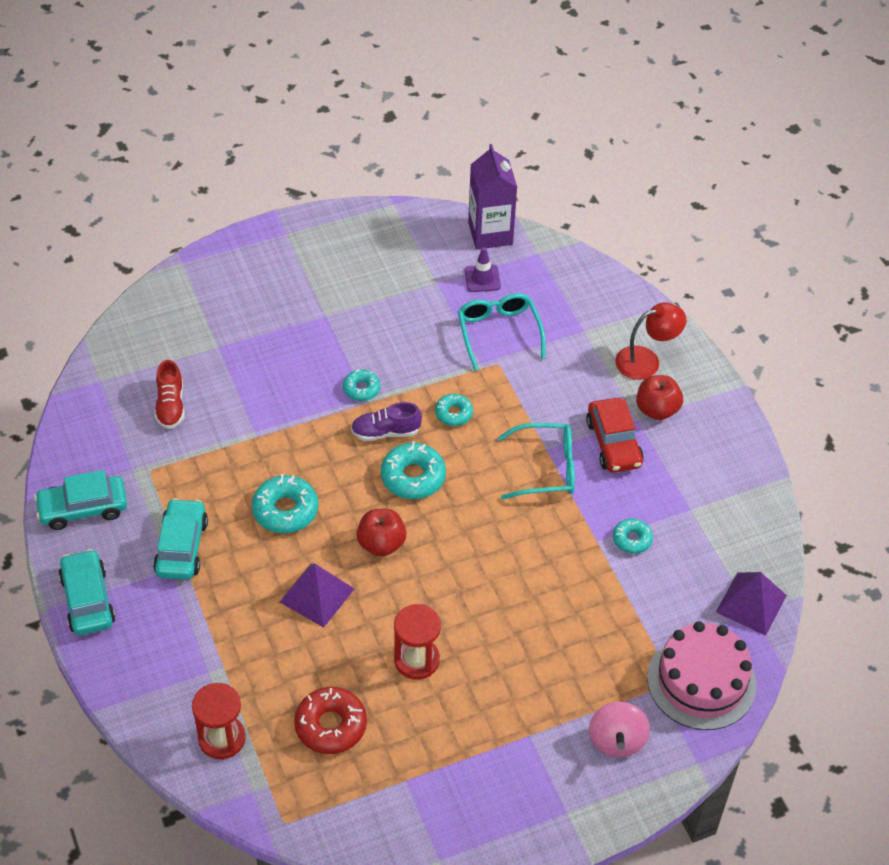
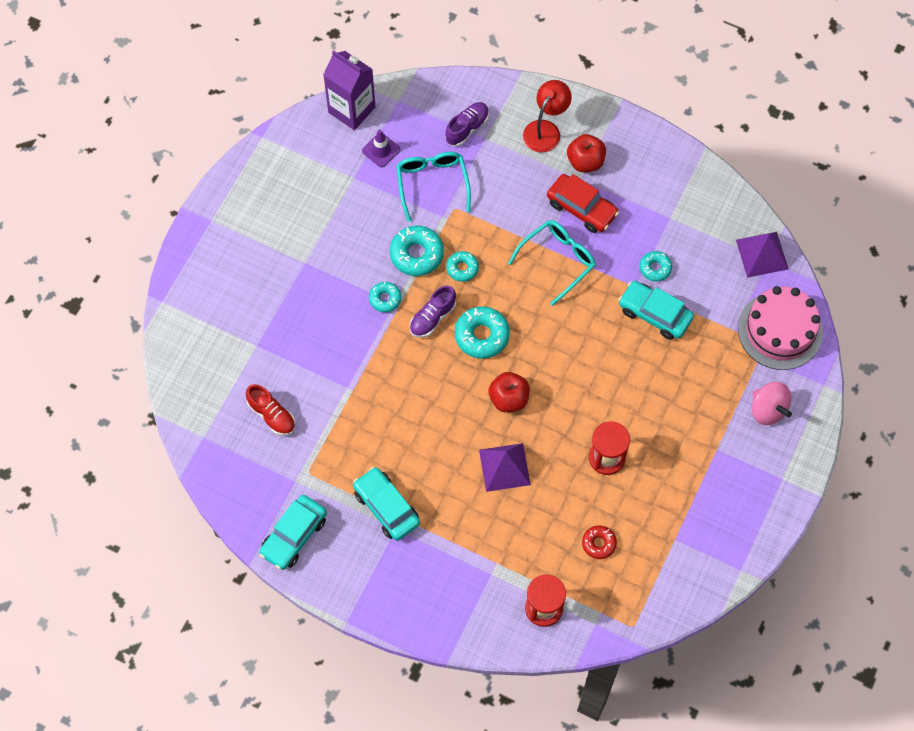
camera: 40 degrees left, 15 degrees up
turquoise car [58,549,115,635] -> turquoise car moved to [618,281,694,340]
turquoise donut [252,474,318,533] -> turquoise donut moved to [390,225,444,276]
red donut [294,687,367,754] -> red donut [582,525,617,559], size x0.60
turquoise glasses [458,293,546,371] -> turquoise glasses turned 45 degrees clockwise [397,152,471,222]
none -> purple shoe [445,102,489,146]

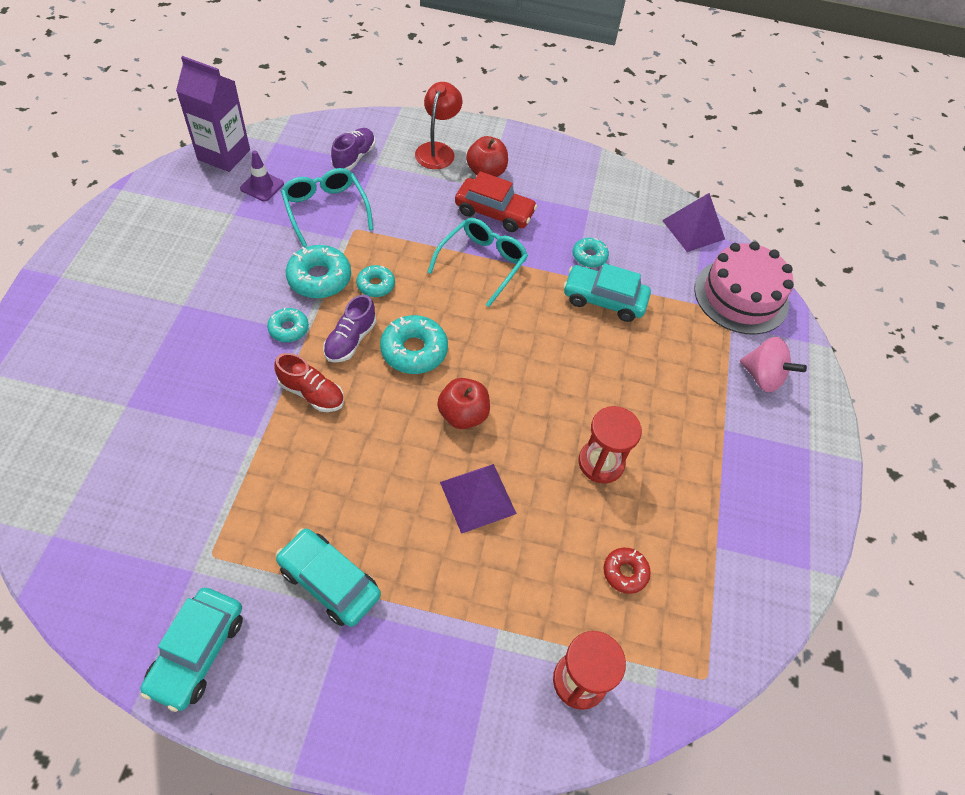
camera: 20 degrees left, 10 degrees down
red shoe [246,384,295,436] -> red shoe moved to [274,353,344,412]

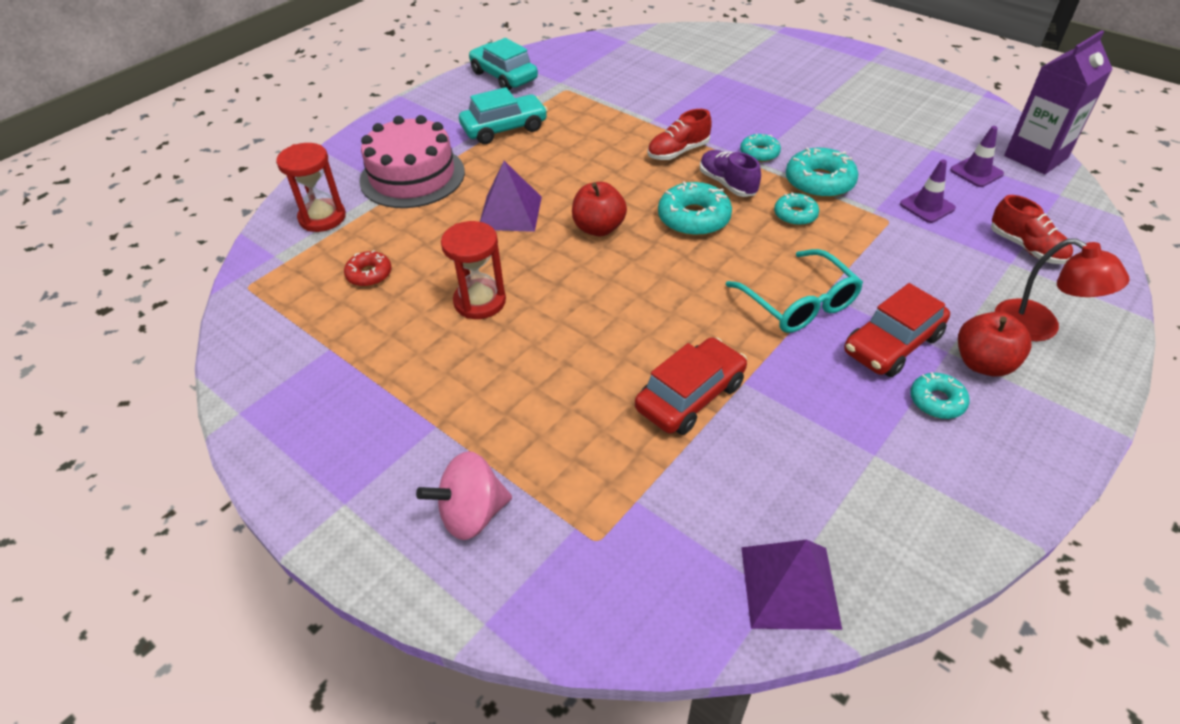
camera: 125 degrees right, 10 degrees down
turquoise glasses [281,168,373,247] -> purple traffic cone [900,159,956,223]
purple shoe [331,128,375,171] -> red shoe [991,195,1073,264]
turquoise car [563,263,651,322] -> red car [635,337,747,435]
turquoise donut [573,238,609,268] -> turquoise donut moved to [910,372,970,419]
pink cake [694,242,794,335] -> pink cake moved to [359,115,465,208]

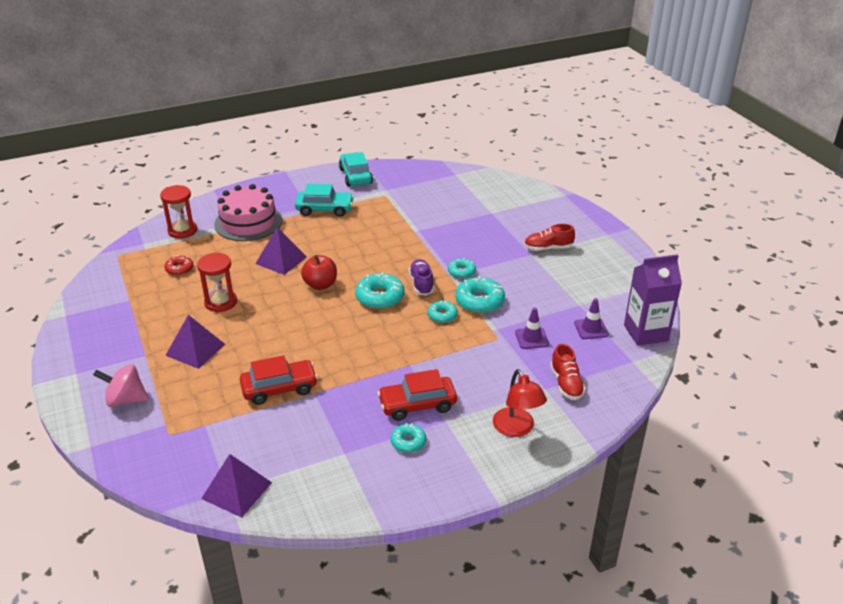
camera: 25 degrees right, 10 degrees down
red shoe [647,109,712,160] -> red shoe moved to [524,224,575,251]
turquoise glasses [726,249,863,333] -> none
red apple [958,312,1032,376] -> none
none -> purple pyramid [165,315,225,369]

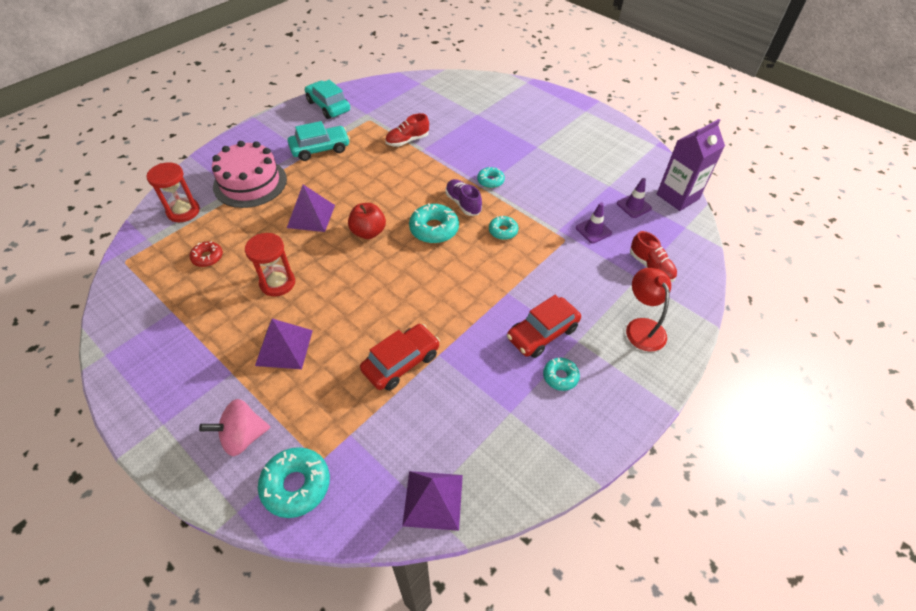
camera: 25 degrees left, 15 degrees up
turquoise donut [455,276,505,313] -> turquoise donut moved to [258,447,330,518]
red lamp [493,369,547,437] -> red lamp turned 150 degrees counterclockwise [626,268,671,352]
red shoe [524,224,575,251] -> red shoe moved to [385,113,429,147]

